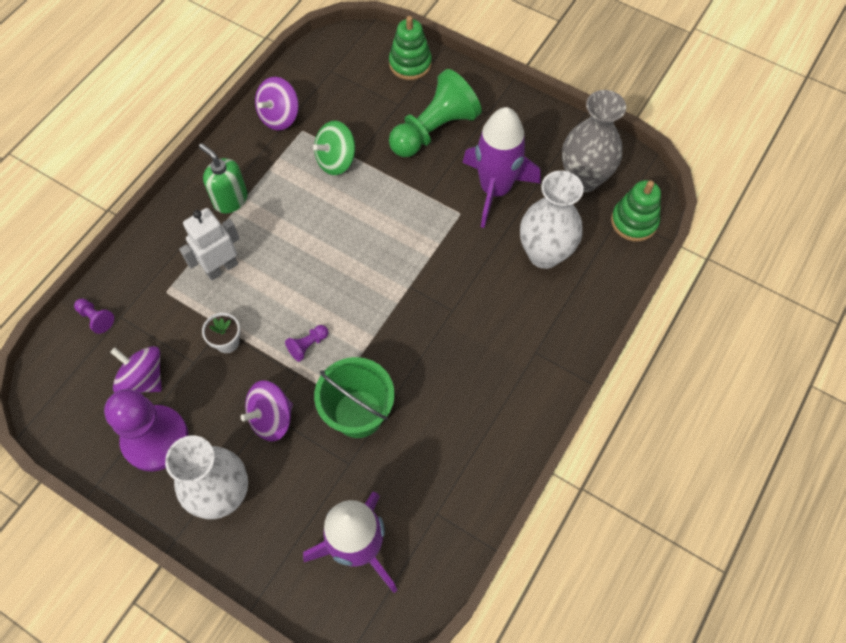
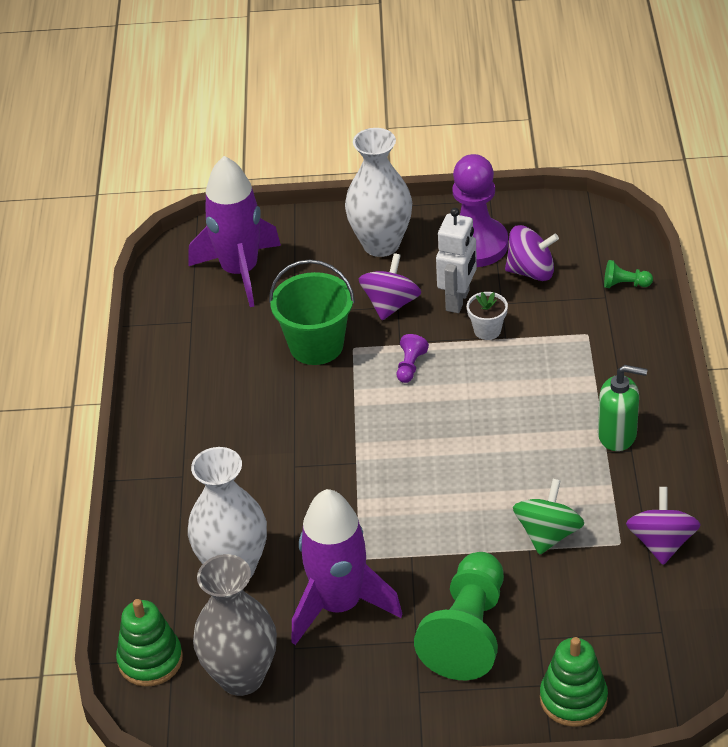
camera: 150 degrees right, 20 degrees down
purple pawn [74,298,114,334] -> green pawn [604,260,653,288]
white robot [179,208,240,281] -> white robot moved to [436,208,477,313]

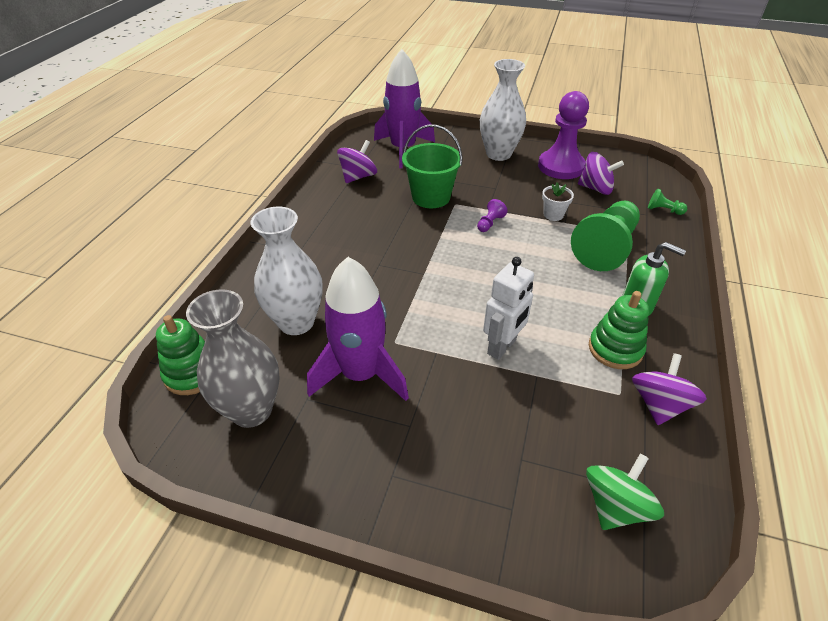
camera: 15 degrees right, 0 degrees up
purple spinning top [359,253,421,320] -> purple spinning top moved to [337,140,377,183]
green pawn [414,552,504,680] -> green pawn moved to [571,201,640,271]
white robot [436,208,477,313] -> white robot moved to [483,257,534,360]
green spinning top [513,479,584,555] -> green spinning top moved to [586,453,664,530]
green stacking toy [540,637,608,727] -> green stacking toy moved to [589,291,649,369]

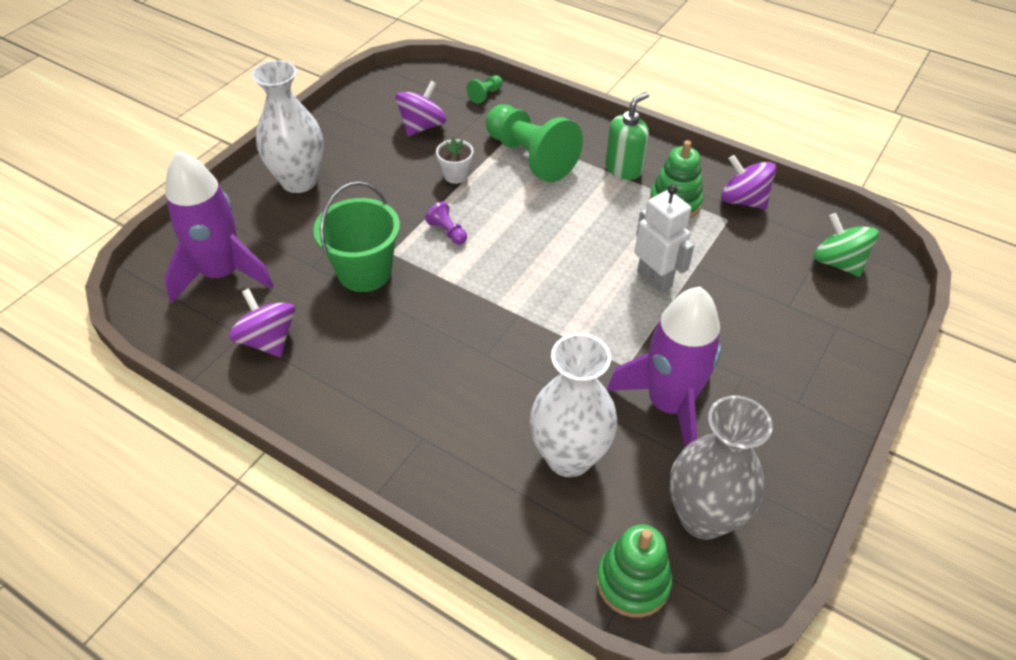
camera: 75 degrees left, 5 degrees up
purple pawn [538,91,589,179] -> none

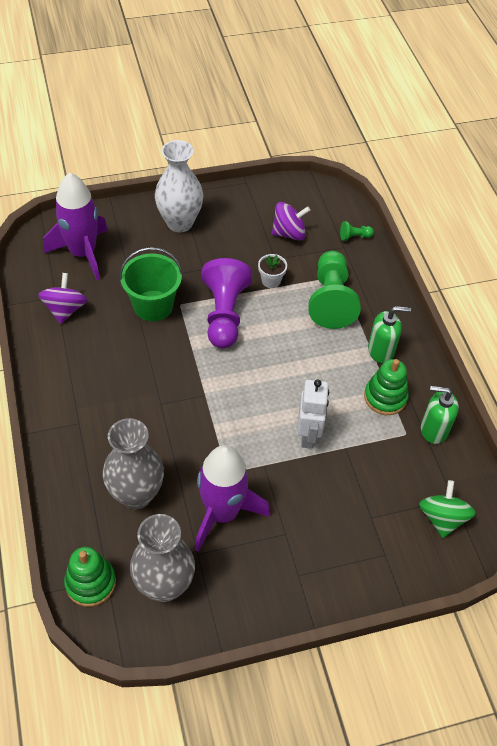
camera: 40 degrees right, 5 degrees up
purple pawn [425,201,467,244] -> purple pawn [201,258,252,348], size x2.45
white vase [530,333,617,477] -> grey vase [103,418,164,509]
purple spinning top [721,155,776,210] -> green soap dispenser [421,386,459,444]

